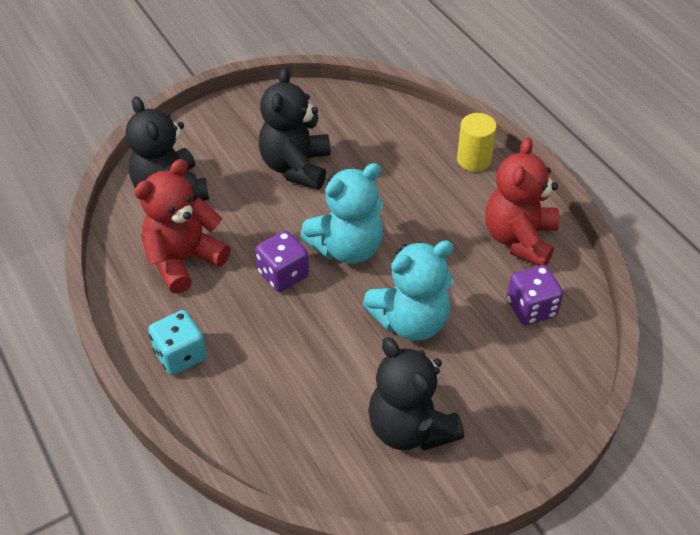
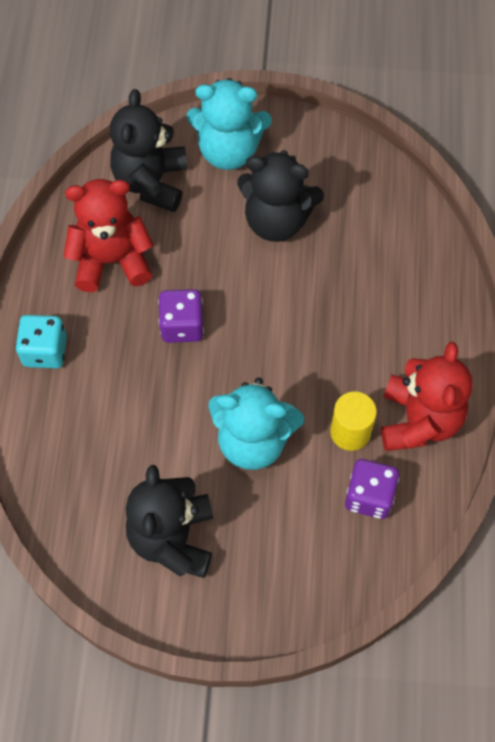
camera: 35 degrees right, 15 degrees up
black teddy bear [259,67,330,190] -> black teddy bear turned 120 degrees counterclockwise [237,150,324,242]
turquoise teddy bear [300,163,383,264] -> turquoise teddy bear moved to [187,78,272,170]
yellow cylinder [457,113,497,172] -> yellow cylinder moved to [330,392,377,451]
red teddy bear [485,137,559,266] -> red teddy bear turned 135 degrees clockwise [381,342,473,451]

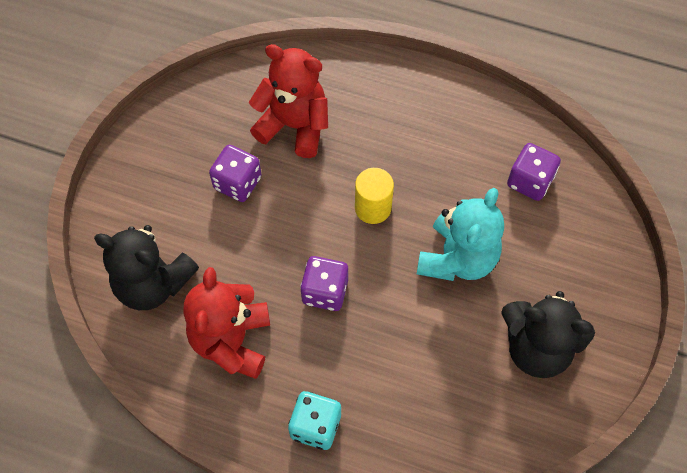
camera: 75 degrees left, 0 degrees up
turquoise teddy bear [187,78,272,170] -> none
black teddy bear [237,150,324,242] -> purple dice [209,145,262,202]
yellow cylinder [330,392,377,451] -> yellow cylinder moved to [355,168,394,224]
red teddy bear [381,342,473,451] -> red teddy bear moved to [249,44,328,158]

